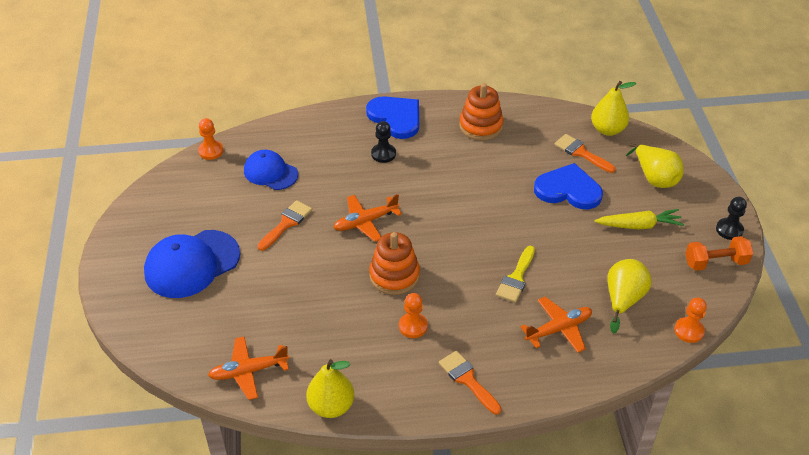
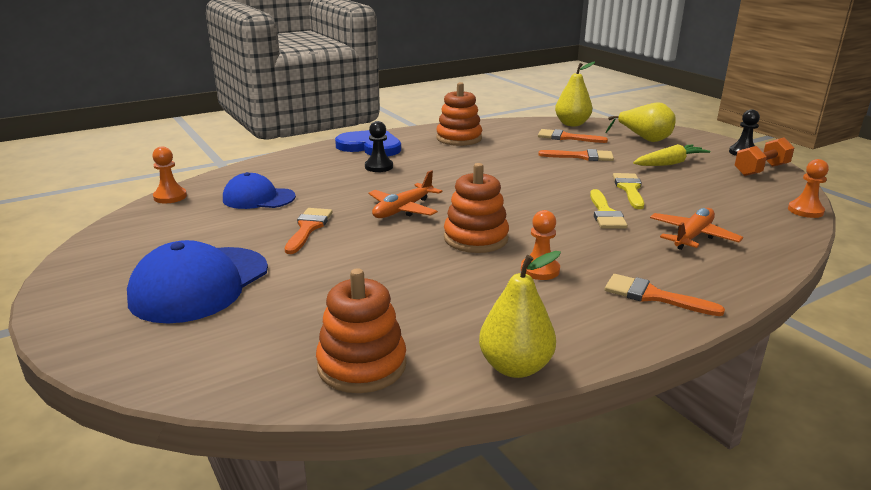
camera: 25 degrees left, 20 degrees down
orange plane [208,336,289,400] -> orange stacking toy [316,268,407,393]
blue heart [534,163,603,209] -> orange brush [538,149,614,161]
yellow pear [607,259,652,334] -> none
none -> yellow brush [613,173,644,209]

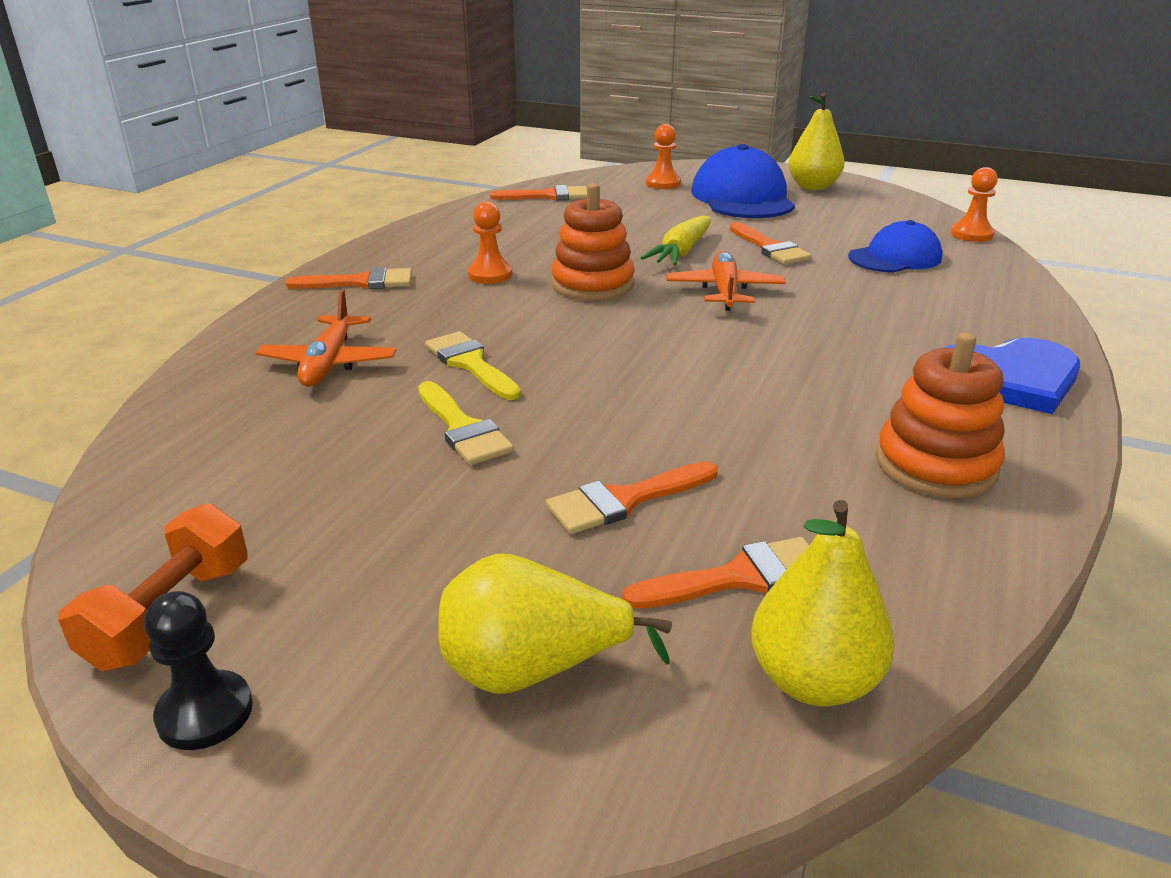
camera: 145 degrees right, 5 degrees up
orange stacking toy [316,268,407,393] -> orange brush [490,185,587,201]
black pawn [365,121,393,172] -> none
yellow pear [479,251,561,378] -> yellow pear moved to [788,93,845,190]
yellow carrot [633,144,710,166] -> yellow carrot moved to [641,215,711,265]
orange pawn [788,159,829,218] -> orange pawn moved to [646,124,681,189]

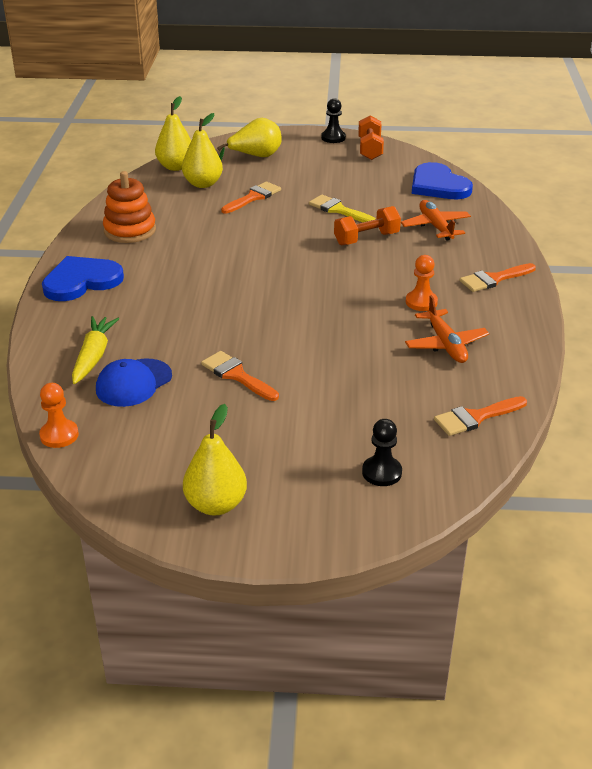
camera: 160 degrees right, 5 degrees up
yellow brush [425,331,521,400] -> orange dumbbell [334,206,401,245]
orange stacking toy [551,183,635,301] -> none
orange brush [623,537,809,609] -> yellow pear [182,113,223,188]
yellow carrot [641,215,711,265] -> yellow carrot moved to [72,316,119,384]
orange pawn [646,124,681,189] -> black pawn [362,419,402,486]
orange plane [667,251,786,311] -> orange plane moved to [405,295,489,363]
blue cap [691,144,795,218] -> none
none -> blue heart [412,162,473,199]

